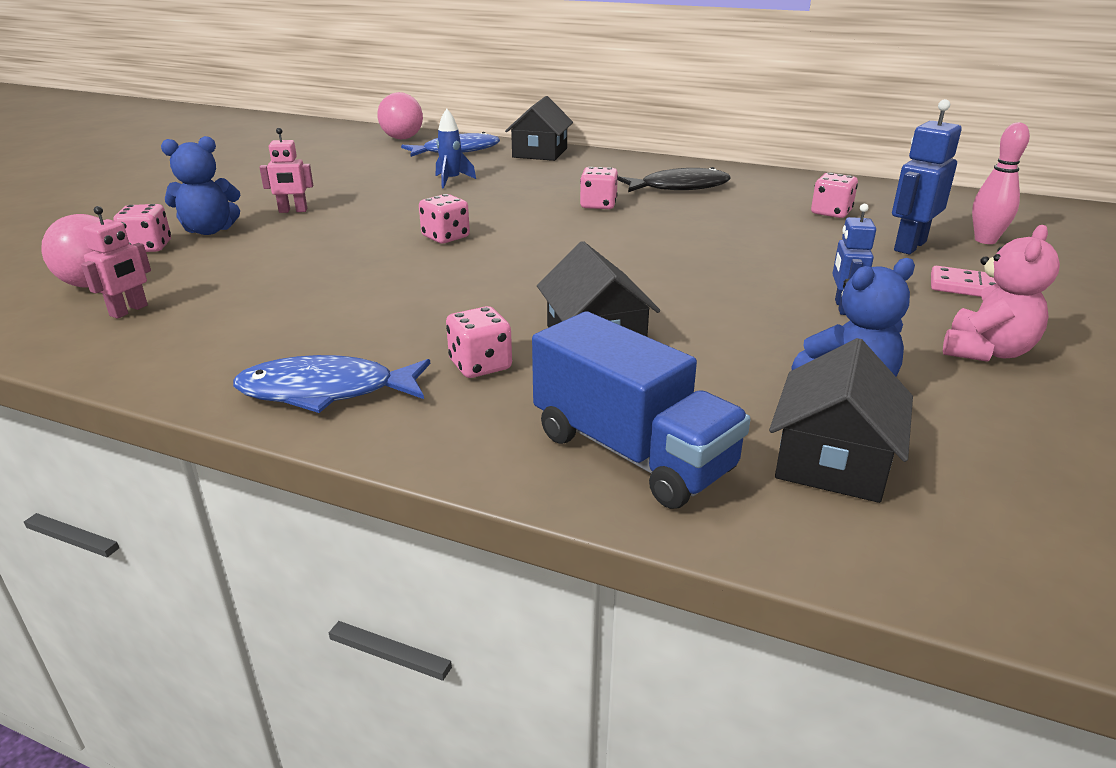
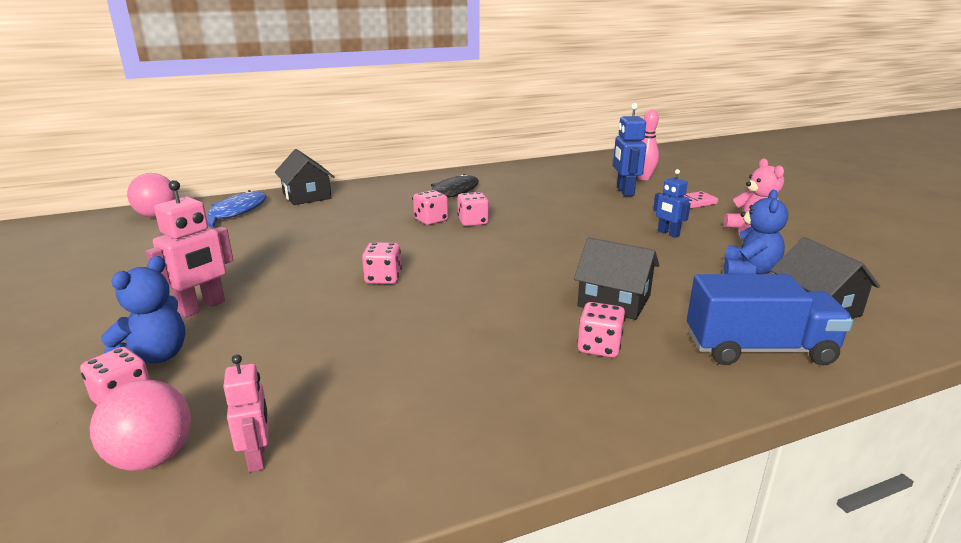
camera: 45 degrees left, 5 degrees down
blue fish [233,355,430,413] -> none
pink robot [259,128,313,213] -> pink robot [146,180,233,318], size x1.56
blue rocket [436,109,476,188] -> none
pink dice [811,173,858,218] -> pink dice moved to [457,192,489,226]

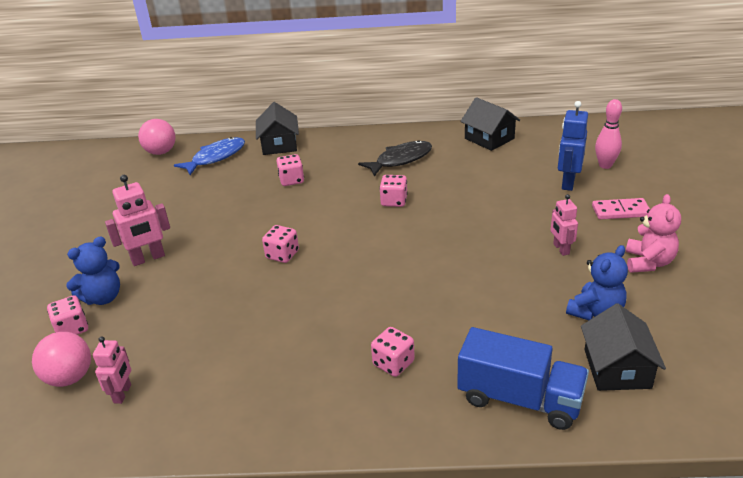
camera: 25 degrees right, 10 degrees up
pink dice [413,190,448,225] -> pink dice moved to [277,154,304,186]
black house [574,237,659,320] -> black house moved to [460,97,520,151]
blue robot [653,169,691,238] -> pink robot [551,194,578,256]

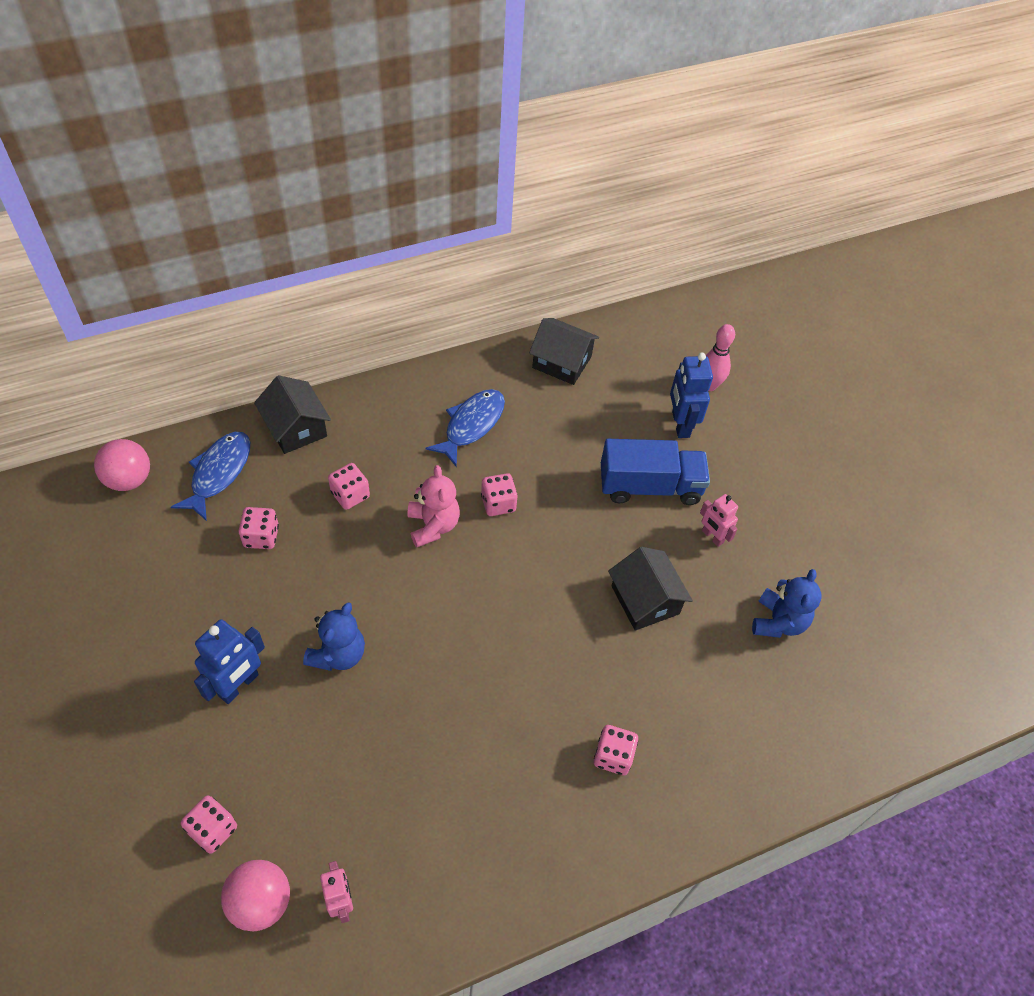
camera: 30 degrees left, 20 degrees up
blue teddy bear [66,236,120,305] -> blue teddy bear moved to [303,602,365,671]
pink robot [105,175,170,266] -> blue robot [194,619,265,704]
pink dice [262,225,299,263] -> pink dice moved to [239,507,279,549]
black fish [358,140,432,176] -> blue fish [426,389,505,467]
blue truck [457,327,589,430] -> blue truck moved to [601,439,710,505]
black house [581,303,666,391] -> black house moved to [608,547,693,631]
pink domino [592,198,650,219] -> none
pink teddy bear [626,194,681,273] -> pink teddy bear moved to [408,465,460,547]

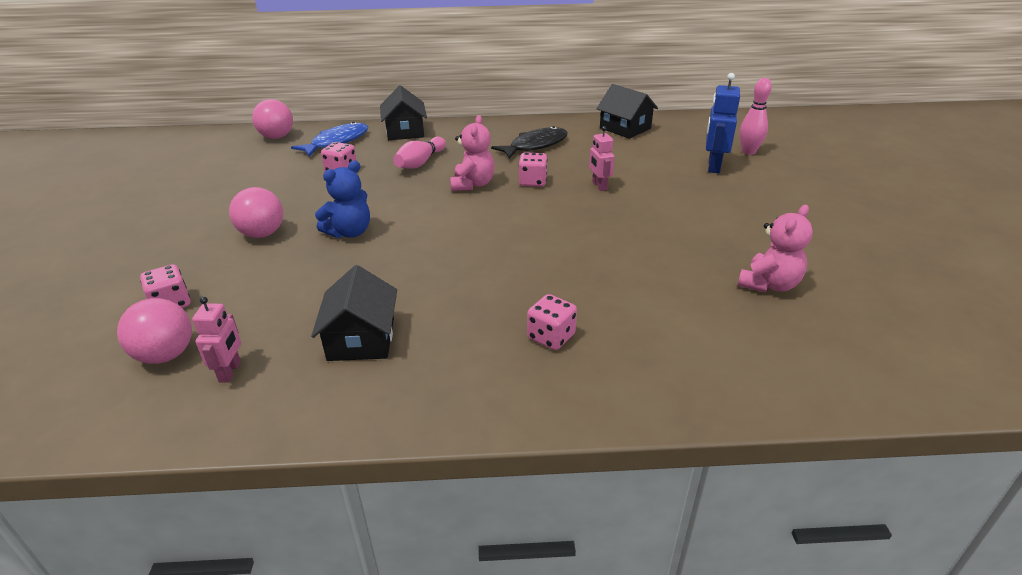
camera: 25 degrees right, 20 degrees down
blue robot [194,619,265,704] -> pink ball [229,187,283,238]
pink dice [328,463,370,510] -> pink bowling pin [393,137,446,169]
blue fish [426,389,505,467] -> black fish [491,126,568,159]
blue truck [601,439,710,505] -> none
black house [608,547,693,631] -> black house moved to [311,265,397,361]
pink robot [700,494,738,547] -> pink robot moved to [589,126,614,191]
blue teddy bear [752,569,822,638] -> pink teddy bear [738,205,813,293]

